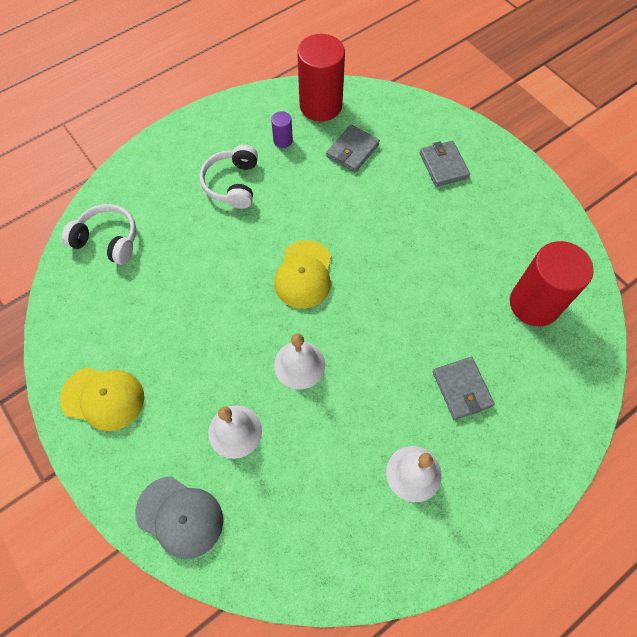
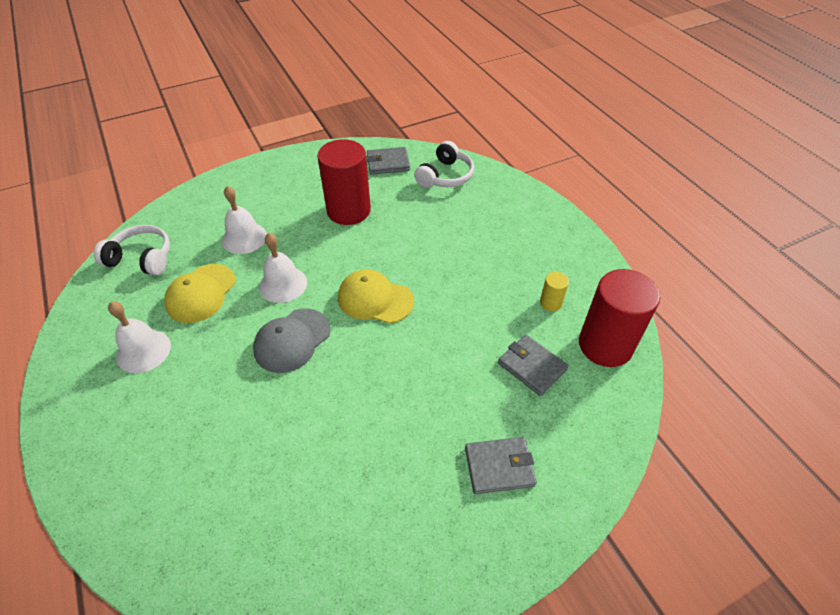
camera: 100 degrees right, 15 degrees down
yellow cap [60,367,144,431] -> yellow cap moved to [164,264,236,323]
grey cap [135,476,223,559] -> grey cap moved to [253,309,331,373]
white headphones [200,145,258,209] -> white headphones moved to [94,225,170,276]
purple cylinder [271,111,293,148] -> yellow cylinder [540,272,569,312]
grey wallet [433,357,495,420] -> grey wallet moved to [367,147,410,175]
red cylinder [510,241,594,326] -> red cylinder moved to [317,139,371,225]

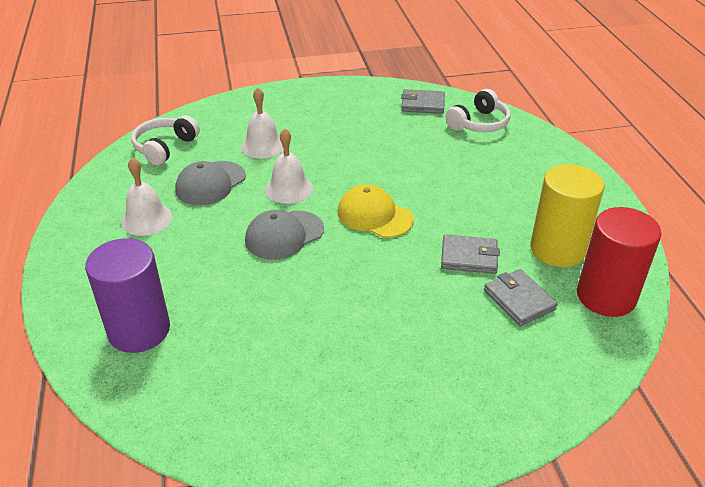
camera: 15 degrees right, 10 degrees down
white headphones [94,225,170,276] -> white headphones turned 90 degrees counterclockwise [131,115,200,165]
yellow cap [164,264,236,323] -> grey cap [175,161,246,205]
red cylinder [317,139,371,225] -> none
grey wallet [465,437,537,494] -> grey wallet moved to [441,234,500,274]
yellow cylinder [540,272,569,312] -> yellow cylinder [530,164,604,267], size x2.28
none -> purple cylinder [85,238,170,353]

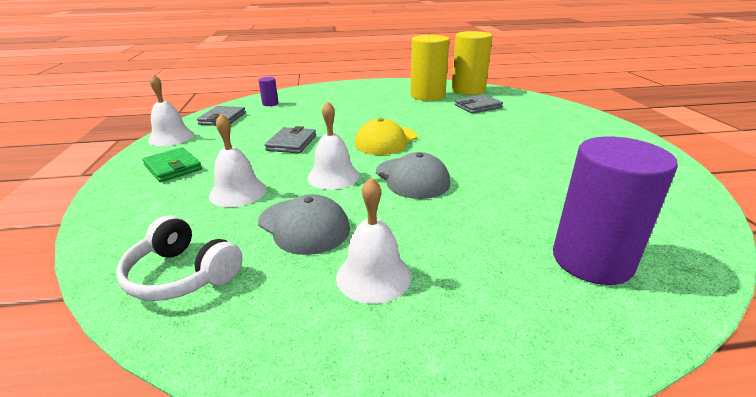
camera: 85 degrees left, 10 degrees down
grey wallet [441,234,500,274] -> grey wallet moved to [265,126,316,153]
white headphones [445,89,510,132] -> purple cylinder [258,77,278,106]
red cylinder [577,207,661,317] -> yellow cylinder [452,31,492,95]
none -> green wallet [142,147,202,182]
none -> white bell [148,74,194,146]

